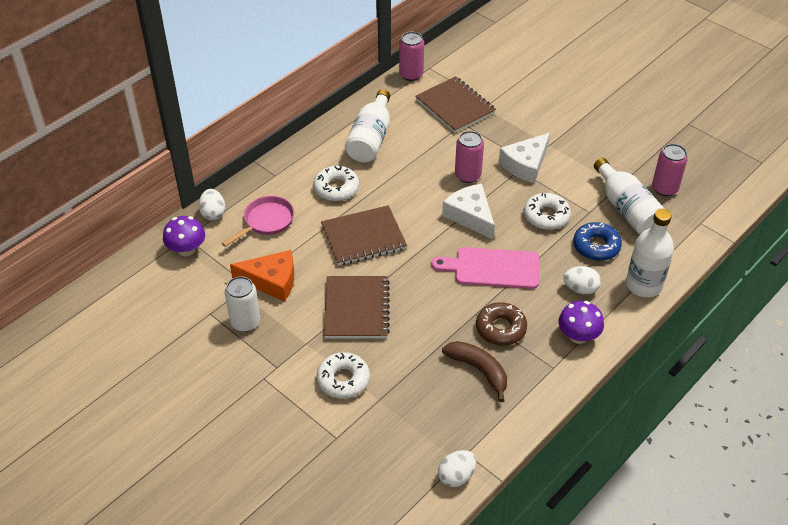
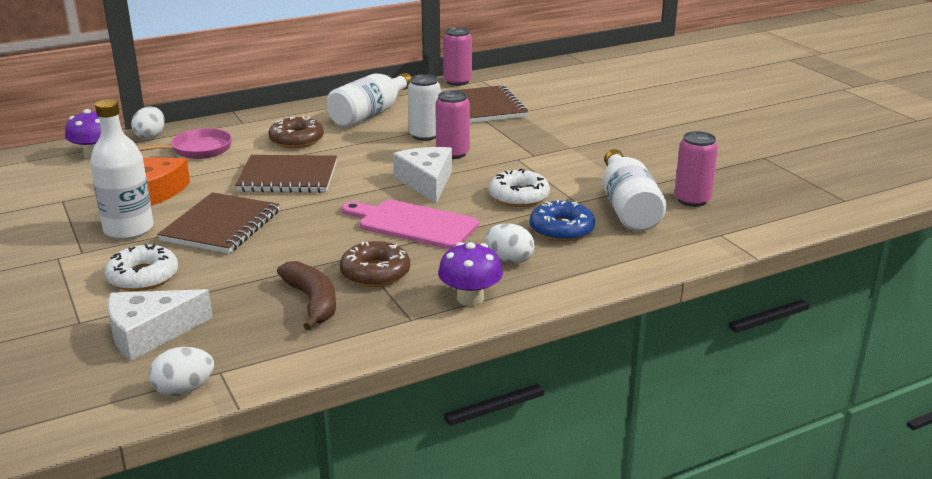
camera: 20 degrees right, 20 degrees down
white can [225,276,260,332] -> white can moved to [408,74,441,141]
white donut [314,165,359,201] -> brown donut [269,116,324,148]
white cheese [499,133,550,183] -> white cheese moved to [108,289,213,361]
white bottle [626,209,674,298] -> white bottle moved to [90,99,153,240]

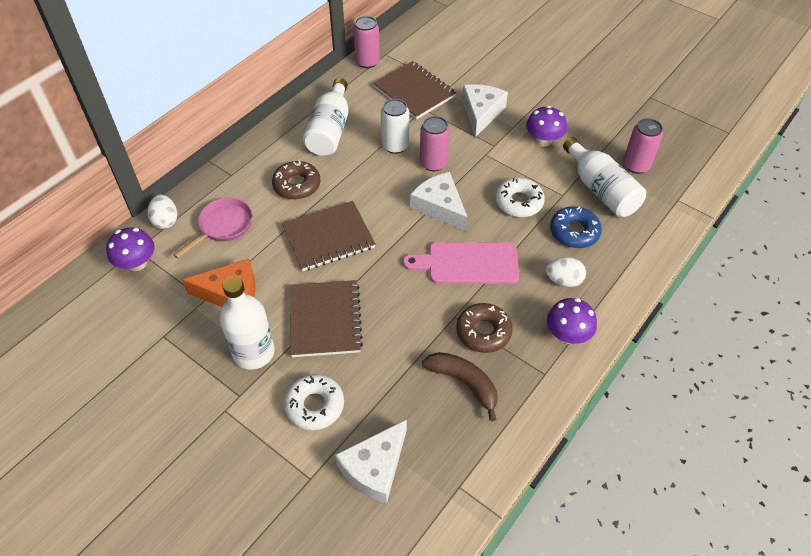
camera: 25 degrees left, 25 degrees up
white egg [149,347,214,396] -> none
none -> white cheese [462,84,508,137]
none -> purple mushroom [526,105,567,147]

